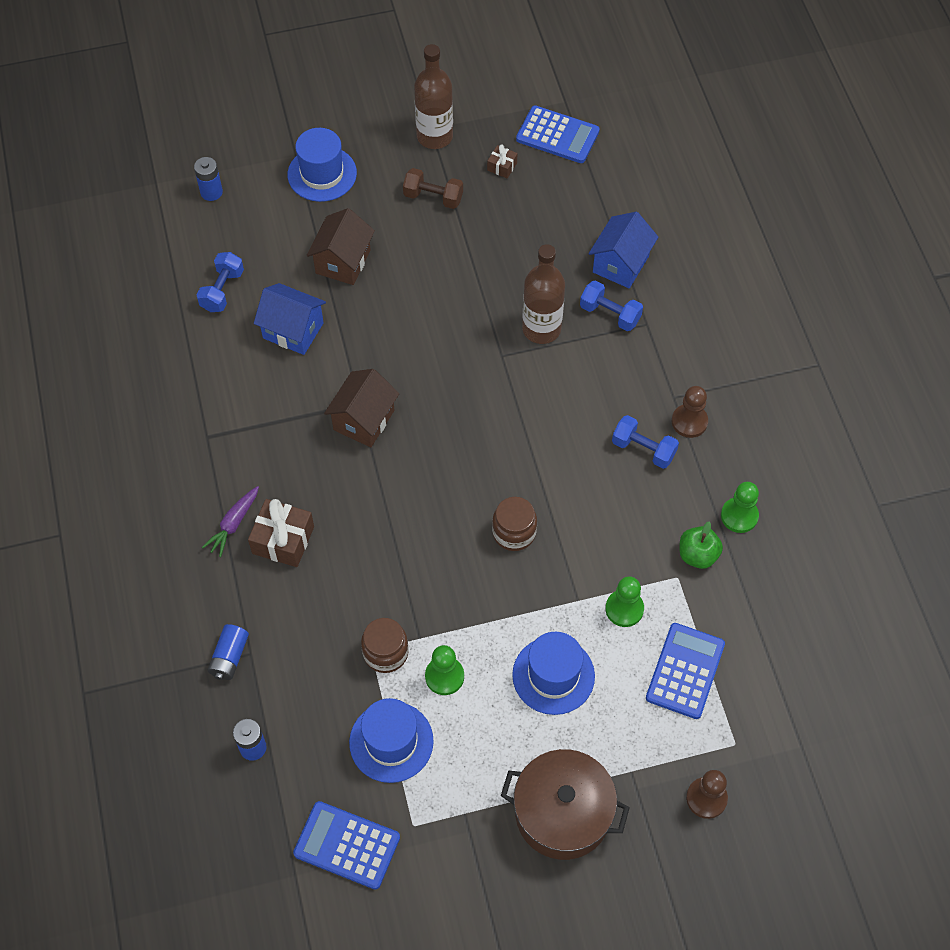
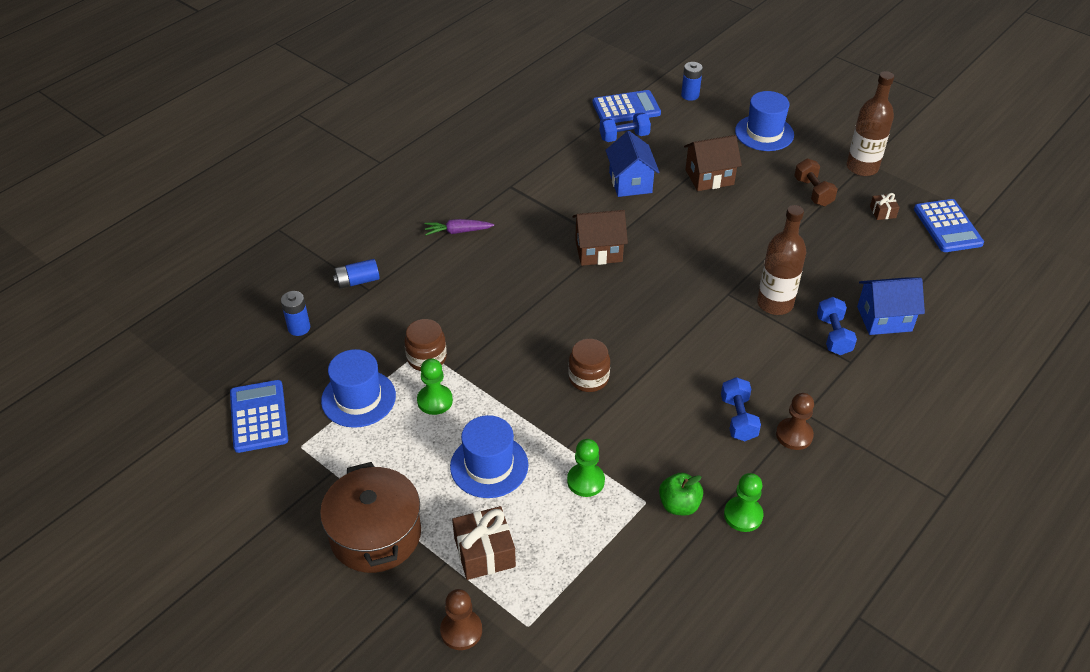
camera: 55 degrees right, 15 degrees down
brown gift [248,499,314,567] -> brown gift moved to [452,506,516,580]
blue calculator [646,623,725,719] -> blue calculator moved to [592,90,661,123]

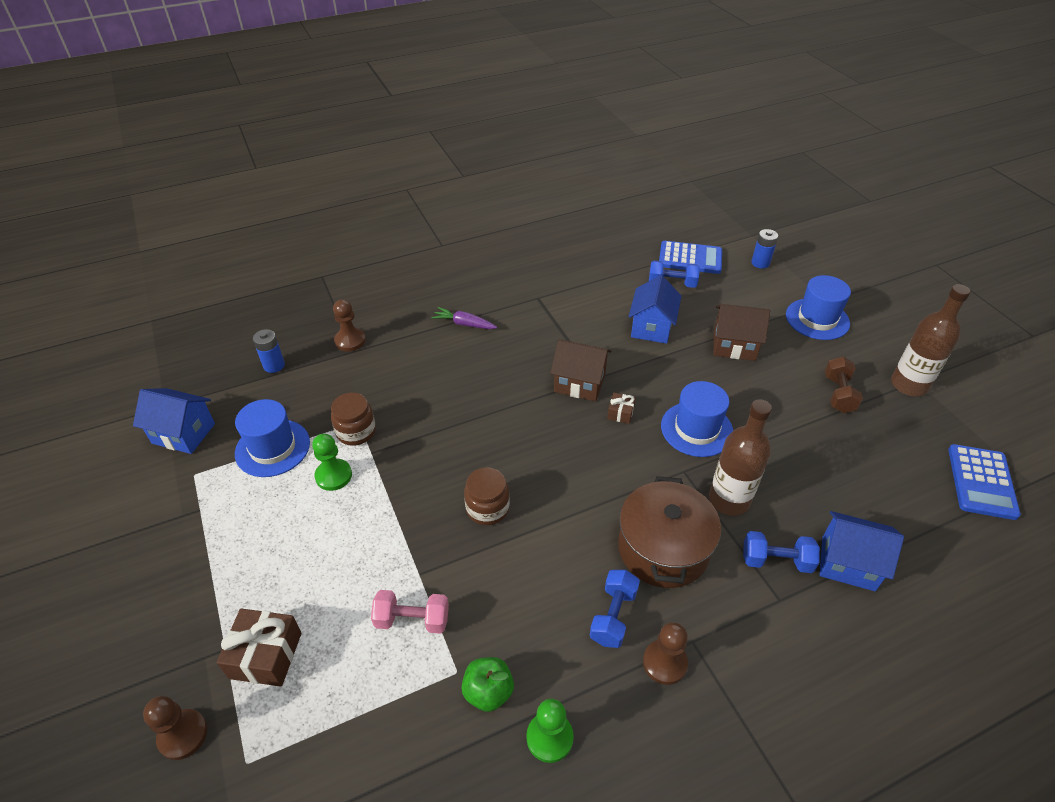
camera: 25 degrees right, 0 degrees up
blue calculator [230,380,288,453] -> blue house [133,388,215,454]
brown pot [320,462,421,573] -> brown pot moved to [618,476,721,588]
blue battery [333,259,380,289] -> brown pawn [333,299,366,352]
blue hat [450,415,528,498] -> blue hat moved to [661,381,733,457]
green pawn [567,439,605,497] -> pink dumbbell [371,590,449,634]
blue dumbbell [817,297,857,355] -> blue dumbbell turned 75 degrees clockwise [743,531,820,573]
brown gift [870,193,900,220] -> brown gift moved to [607,393,636,424]

